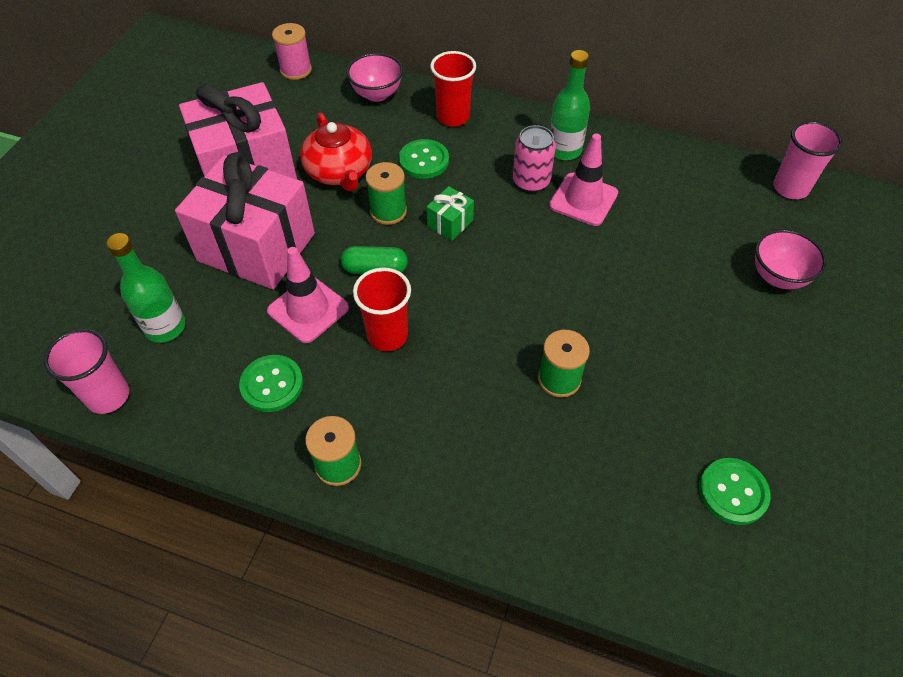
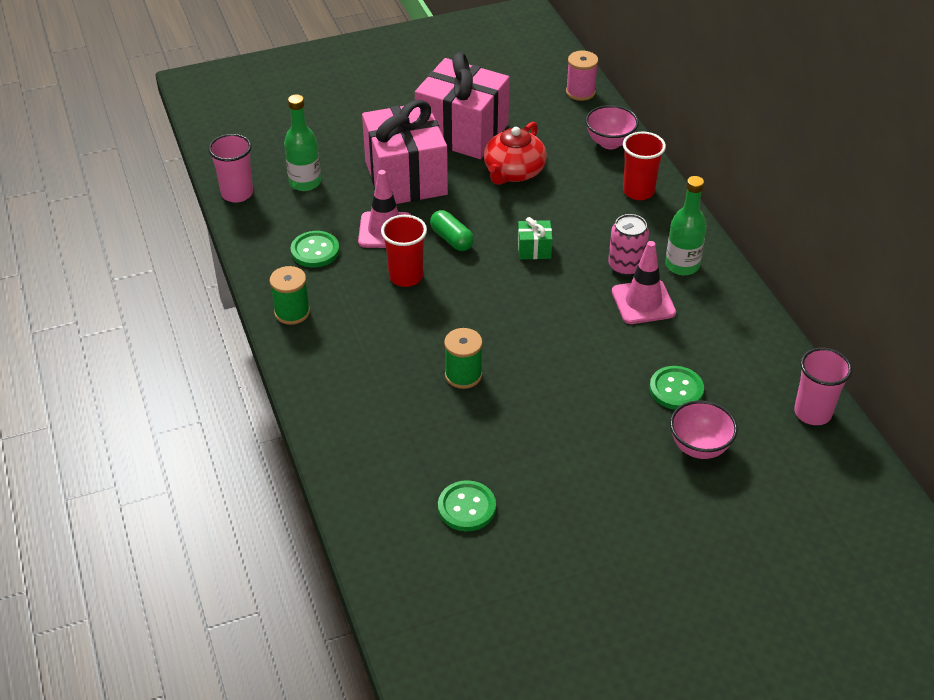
camera: 50 degrees right, 10 degrees down
green spool [366,162,407,225] -> none
green button [399,139,449,179] -> green button moved to [649,366,704,410]

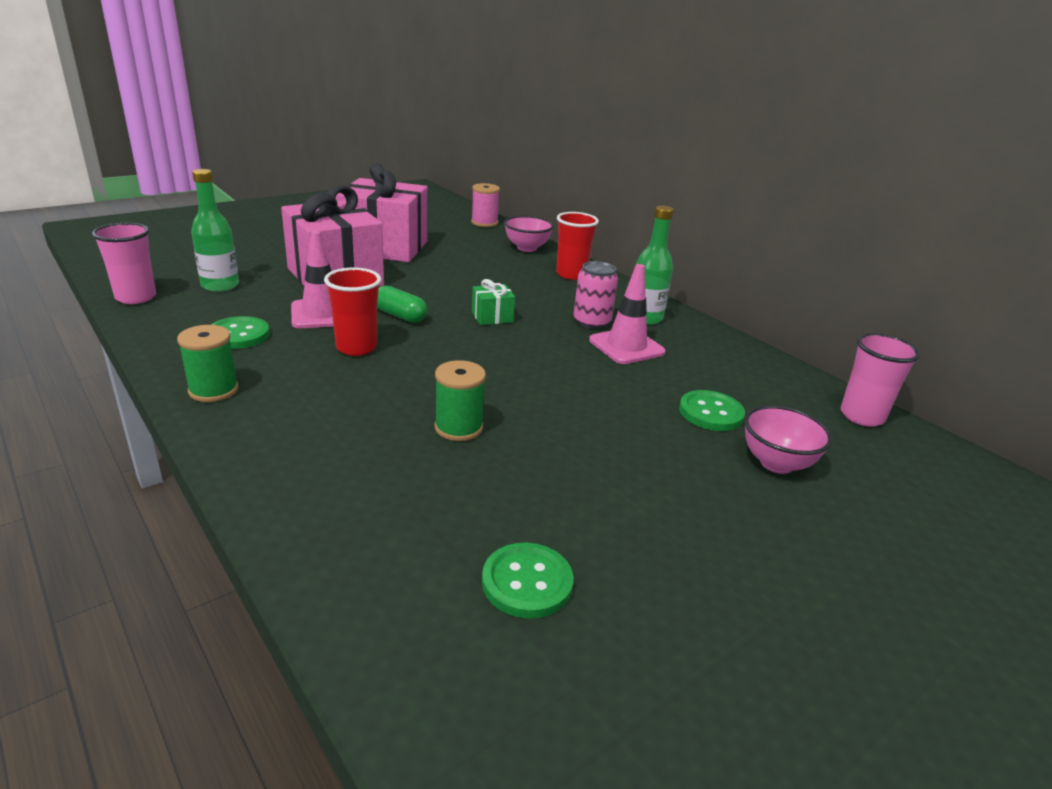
camera: 20 degrees left, 15 degrees down
red teapot [484,122,547,185] -> none

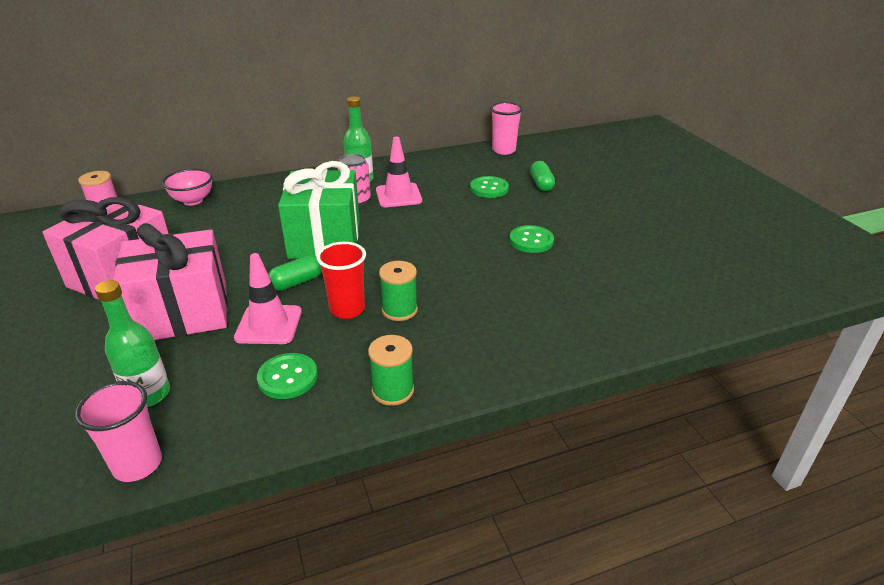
camera: 70 degrees left, 5 degrees up
green spool [435,360,486,441] -> green spool moved to [379,261,418,321]
green gift [472,279,515,325] -> green gift [278,161,360,259], size x2.47
green button [482,543,573,619] -> green button moved to [509,225,554,253]
red cup [556,212,599,280] -> none
pink bowl [744,405,833,474] -> green capsule [530,161,555,191]

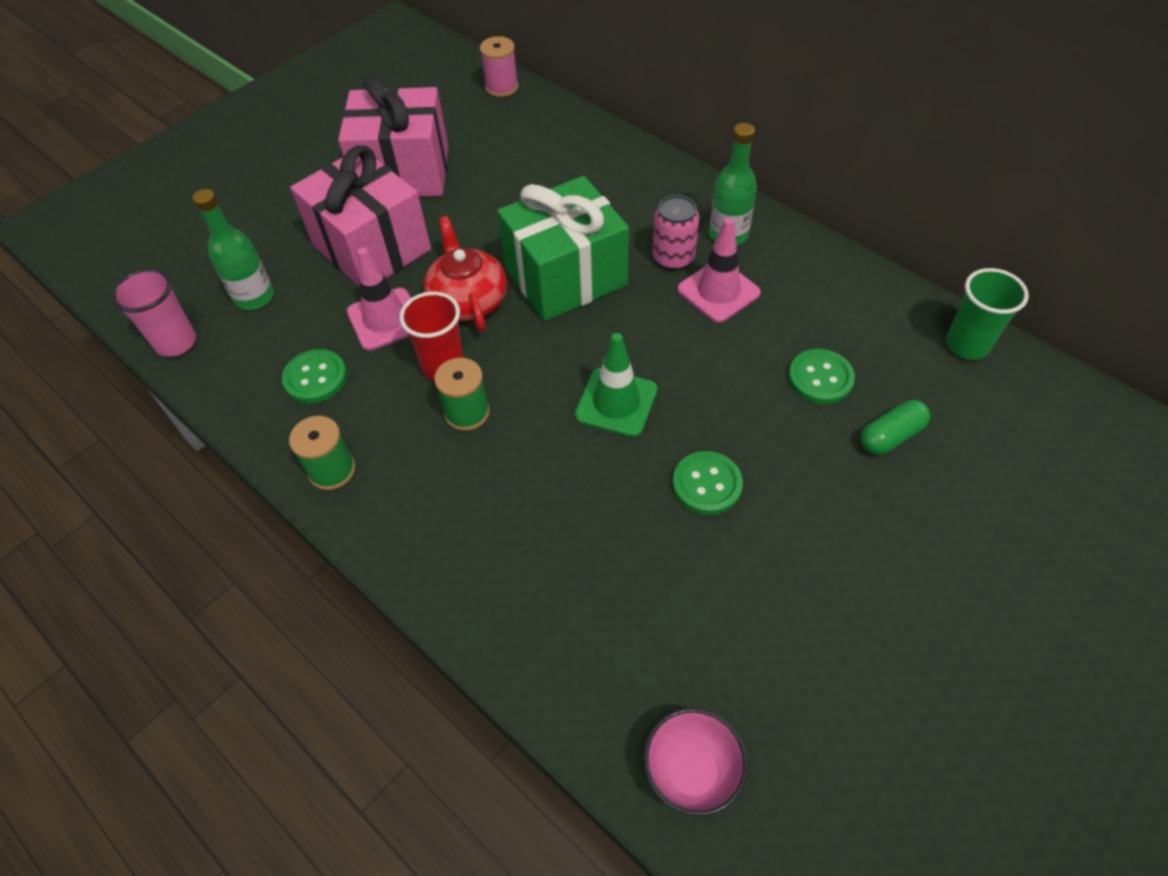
camera: 65 degrees right, 20 degrees up
pink bowl [162,168,212,206] -> pink bowl moved to [643,708,748,816]
green capsule [268,255,322,291] -> red teapot [424,216,507,332]
pink cup [491,102,523,155] -> green cup [946,268,1029,360]
none -> green traffic cone [575,333,657,437]

